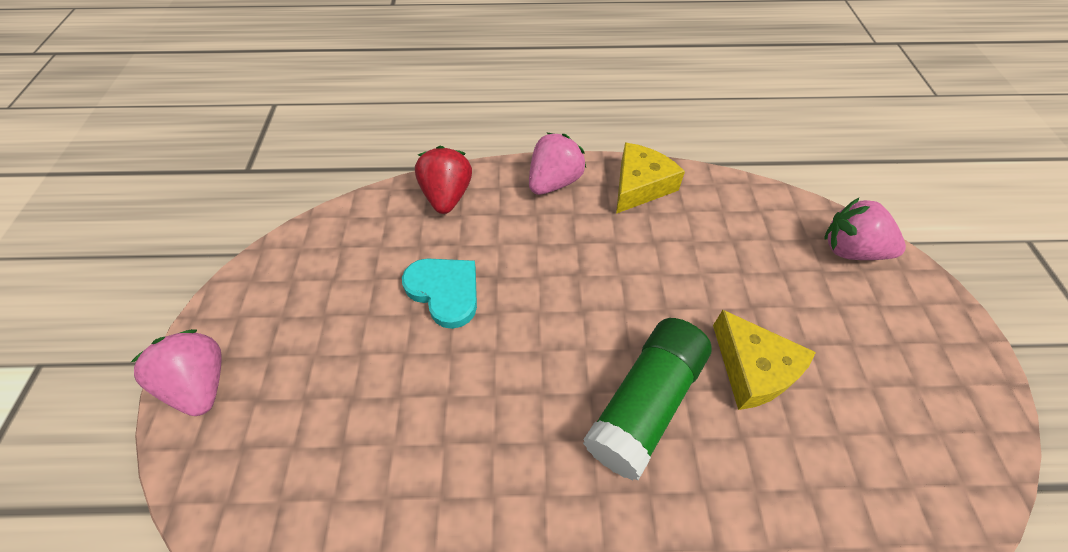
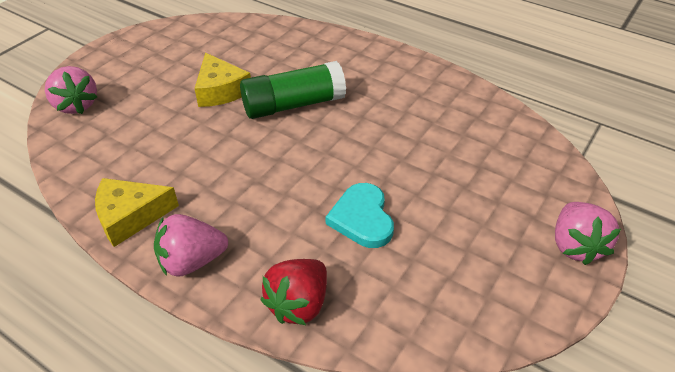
camera: 145 degrees left, 10 degrees down
yellow cheese [713,310,816,410] -> yellow cheese turned 150 degrees clockwise [194,53,251,107]

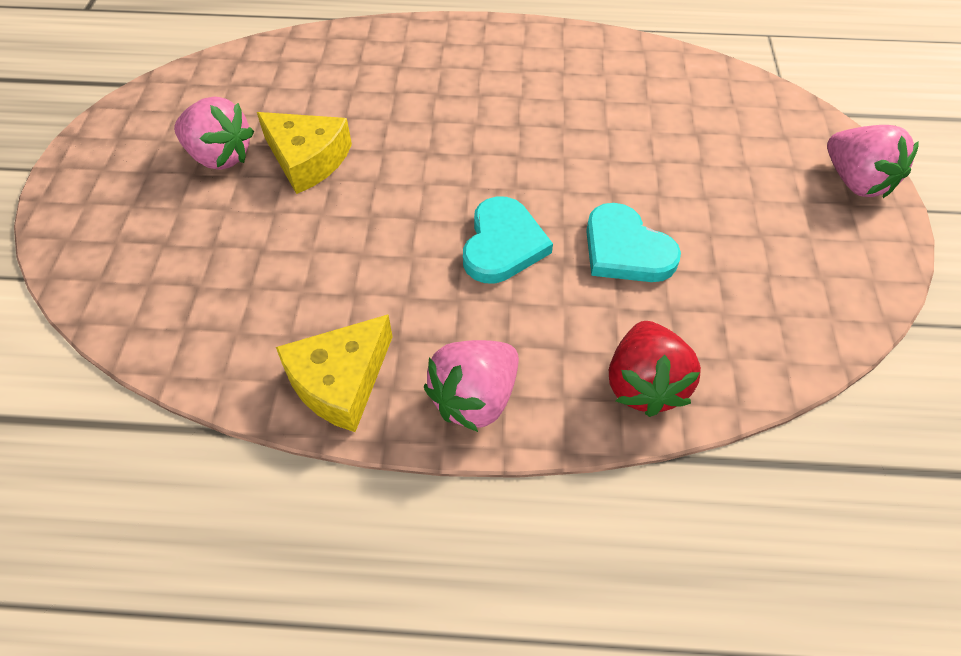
camera: 30 degrees left, 10 degrees up
pink strawberry [45,66,97,114] -> pink strawberry moved to [174,97,254,170]
green glue stick [240,61,346,119] -> none
none -> turquoise heart [463,196,553,283]

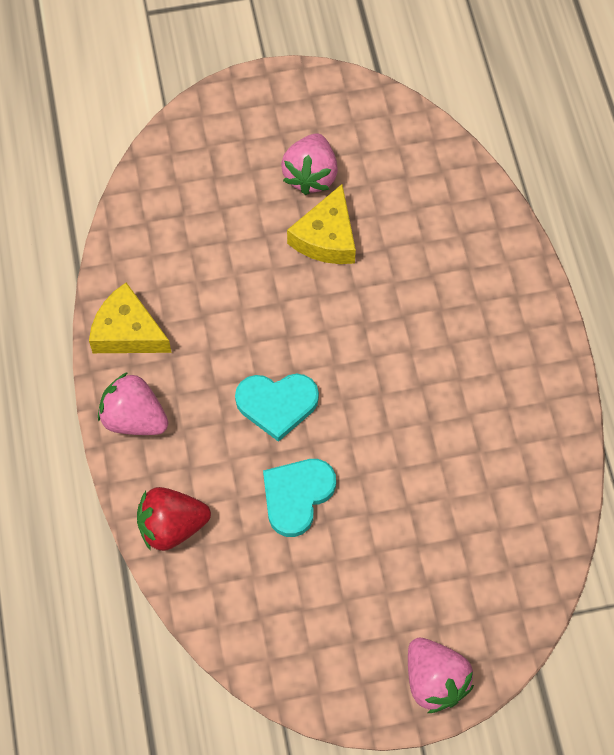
camera: 75 degrees right, 10 degrees up
pink strawberry [827,125,919,198] -> pink strawberry turned 75 degrees counterclockwise [408,638,474,713]

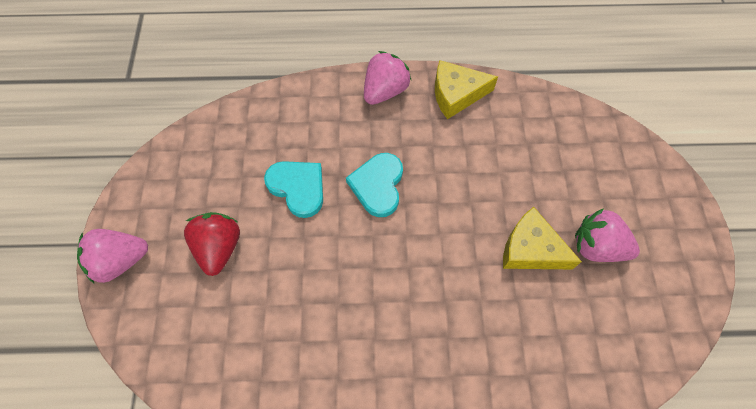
camera: 100 degrees right, 0 degrees up
yellow cheese [89,283,172,353] -> yellow cheese turned 135 degrees counterclockwise [435,60,498,119]
red strawberry [137,487,211,551] -> red strawberry moved to [184,212,240,276]

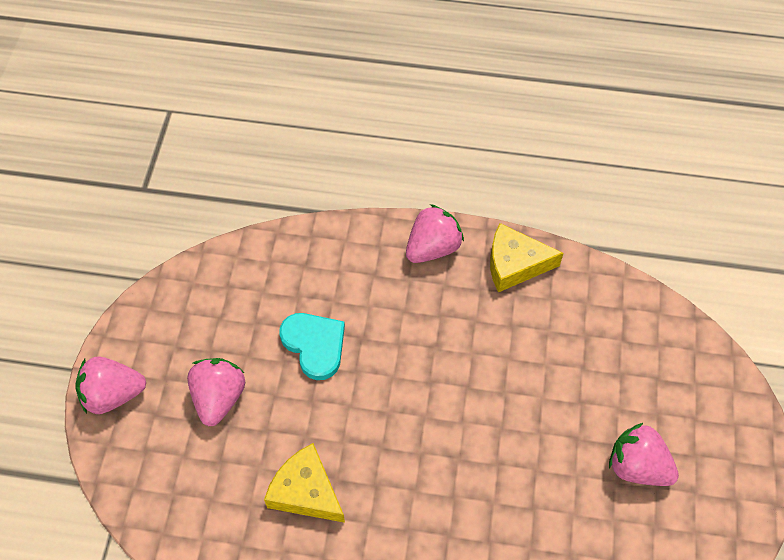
camera: 10 degrees right, 5 degrees down
red strawberry [184,212,240,276] -> pink strawberry [187,358,245,426]
turquoise heart [346,153,403,217] -> none
yellow cheese [503,207,582,269] -> yellow cheese moved to [264,443,345,523]

